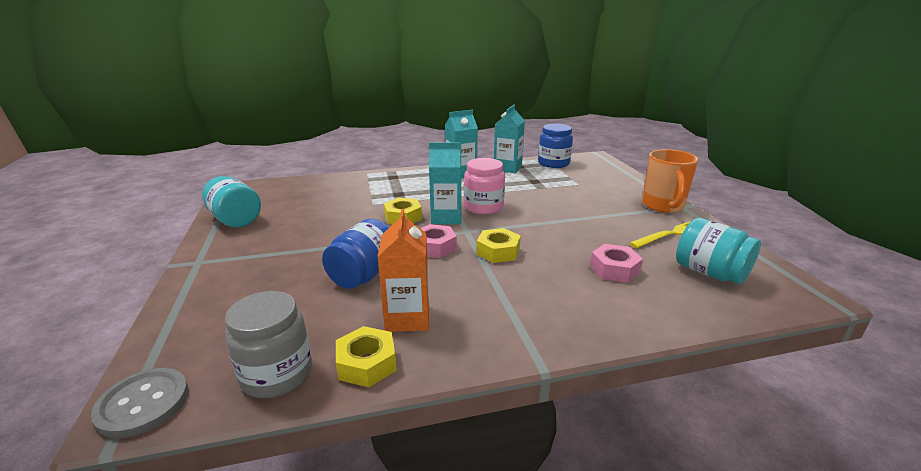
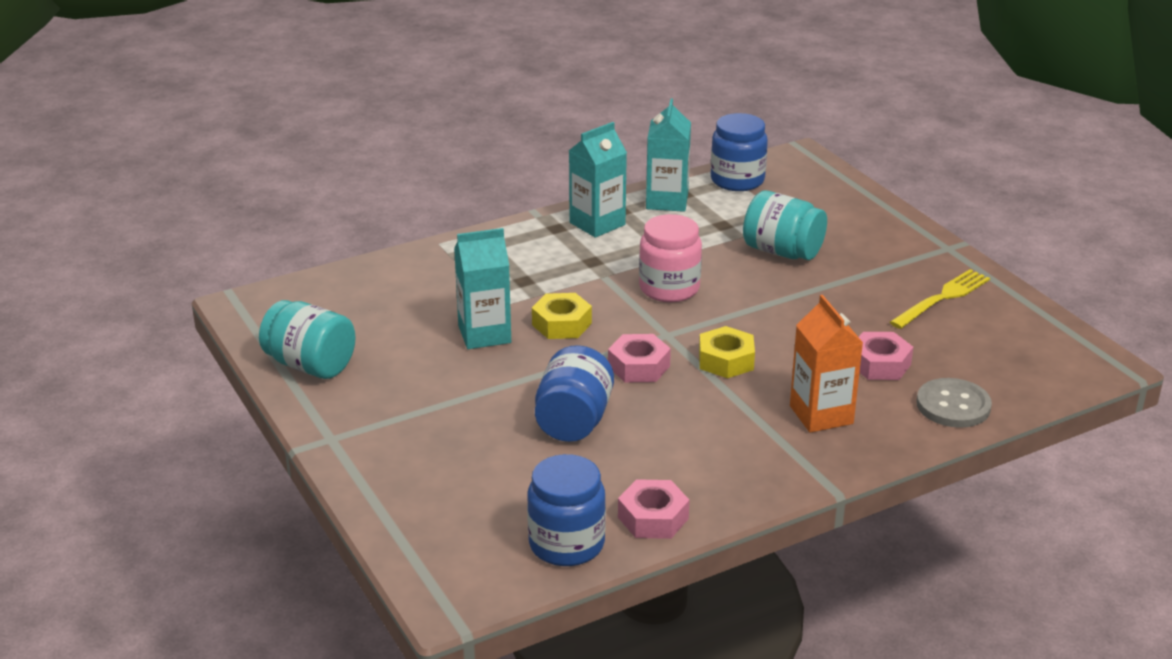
camera: 15 degrees left, 5 degrees up
grey button [91,368,189,438] -> grey button moved to [917,378,992,428]
grey jar [225,291,312,398] -> blue jar [527,454,606,566]
yellow nut [336,326,397,387] -> pink nut [618,479,690,539]
orange carton [377,209,429,332] -> orange carton moved to [790,295,863,433]
turquoise carton [429,143,461,224] -> turquoise carton moved to [454,228,511,349]
orange mug [642,149,698,213] -> none
turquoise jar [676,218,761,284] -> turquoise jar moved to [743,191,827,260]

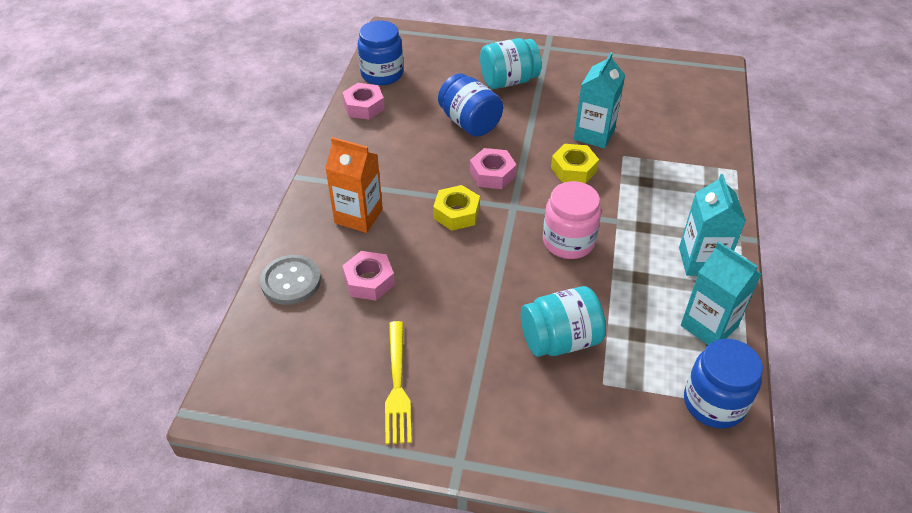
camera: 130 degrees right, 15 degrees up
turquoise jar [259,300,356,379] -> turquoise jar moved to [480,38,541,89]

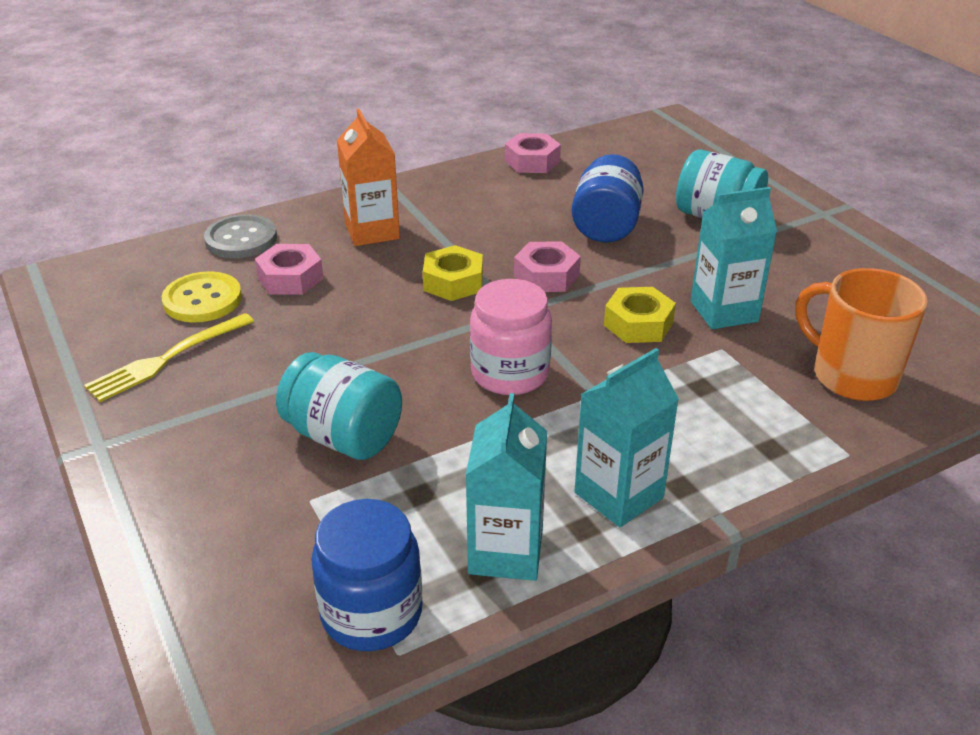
camera: 50 degrees right, 10 degrees down
blue jar [358,21,403,85] -> none
none -> yellow button [162,271,242,323]
none -> orange mug [796,268,928,401]

